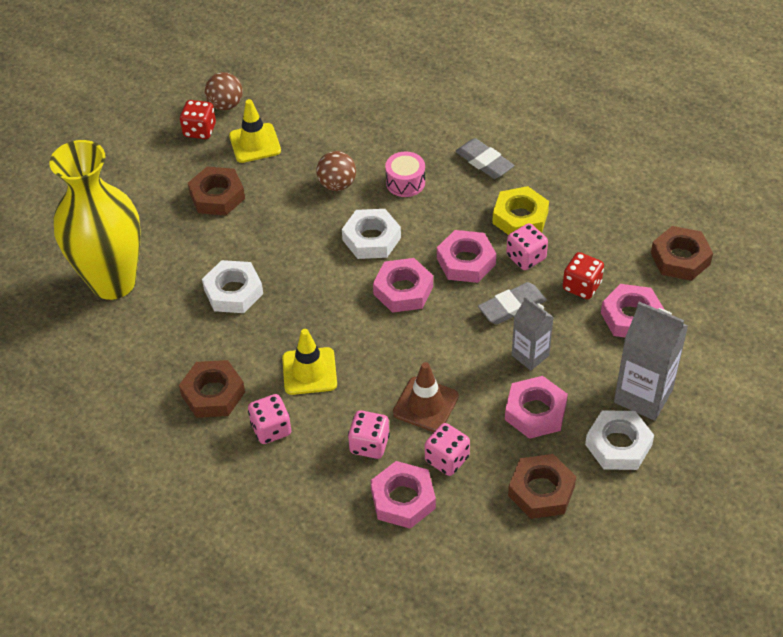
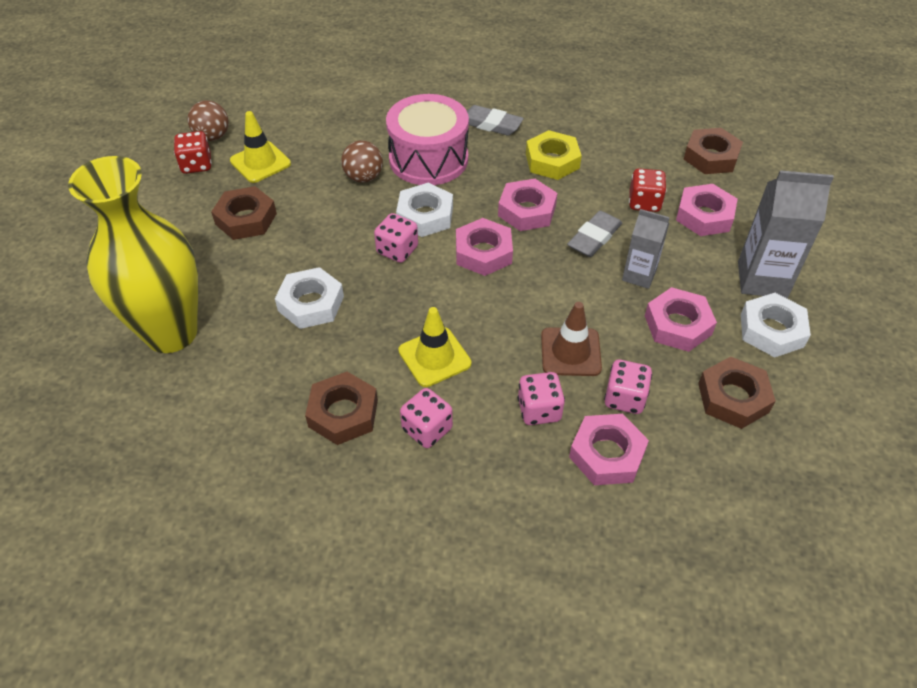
camera: 25 degrees left, 0 degrees up
pink drum [385,151,425,197] -> pink drum [386,94,469,185], size x1.99
pink dice [506,223,548,270] -> pink dice moved to [374,213,418,263]

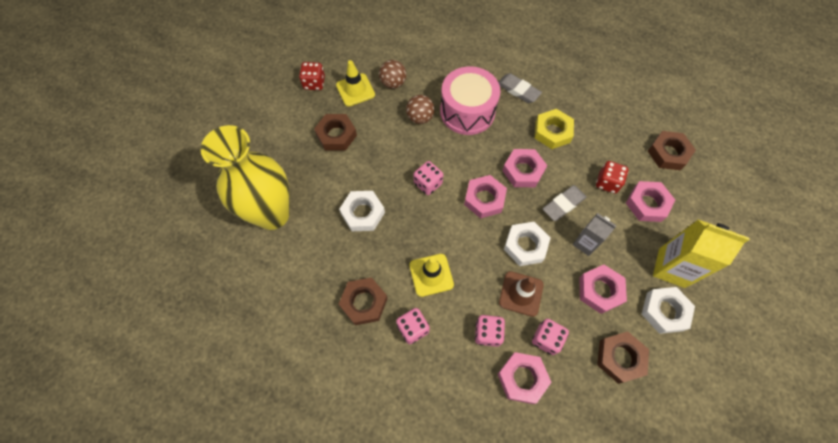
camera: 15 degrees right, 15 degrees up
brown ball [188,101,229,141] -> brown ball moved to [379,60,406,89]
white nut [396,183,453,237] -> white nut moved to [504,222,550,266]
grey carton [738,170,834,298] -> yellow carton [653,220,750,288]

